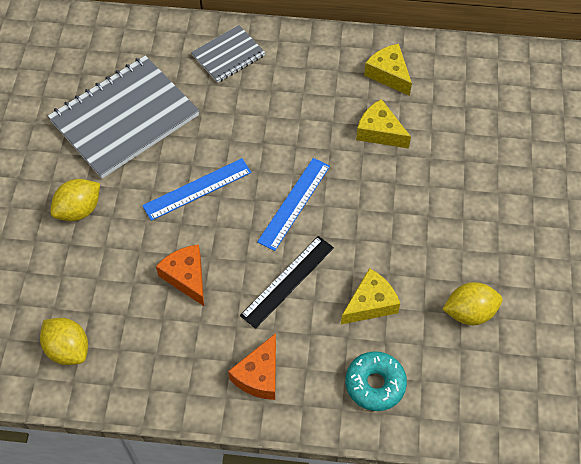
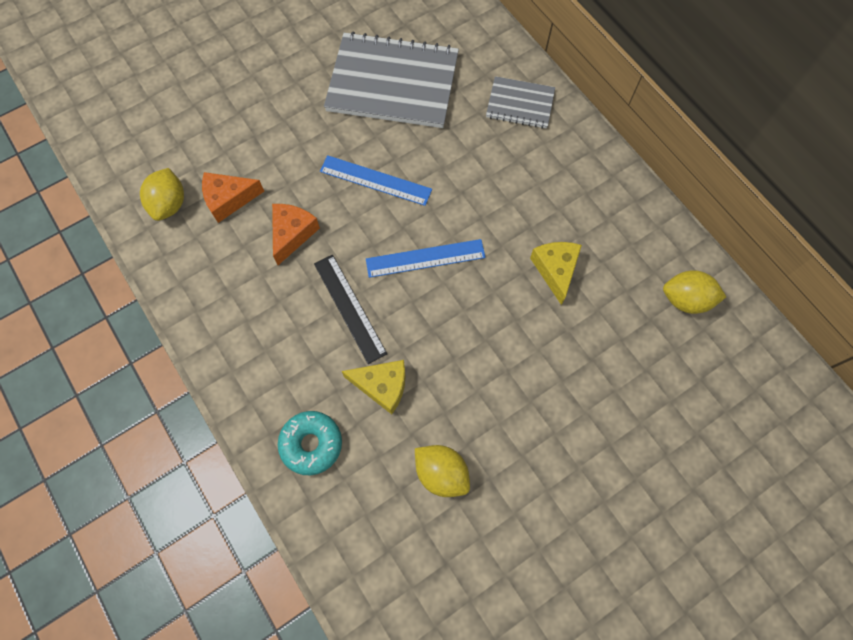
camera: 50 degrees right, 10 degrees up
yellow lemon [50,179,100,221] -> yellow lemon moved to [663,270,726,314]
orange cheese [228,333,276,400] -> orange cheese moved to [202,172,264,223]
black ruler [240,236,334,329] -> black ruler turned 60 degrees clockwise [314,255,387,364]
yellow cheese [364,44,412,96] -> none

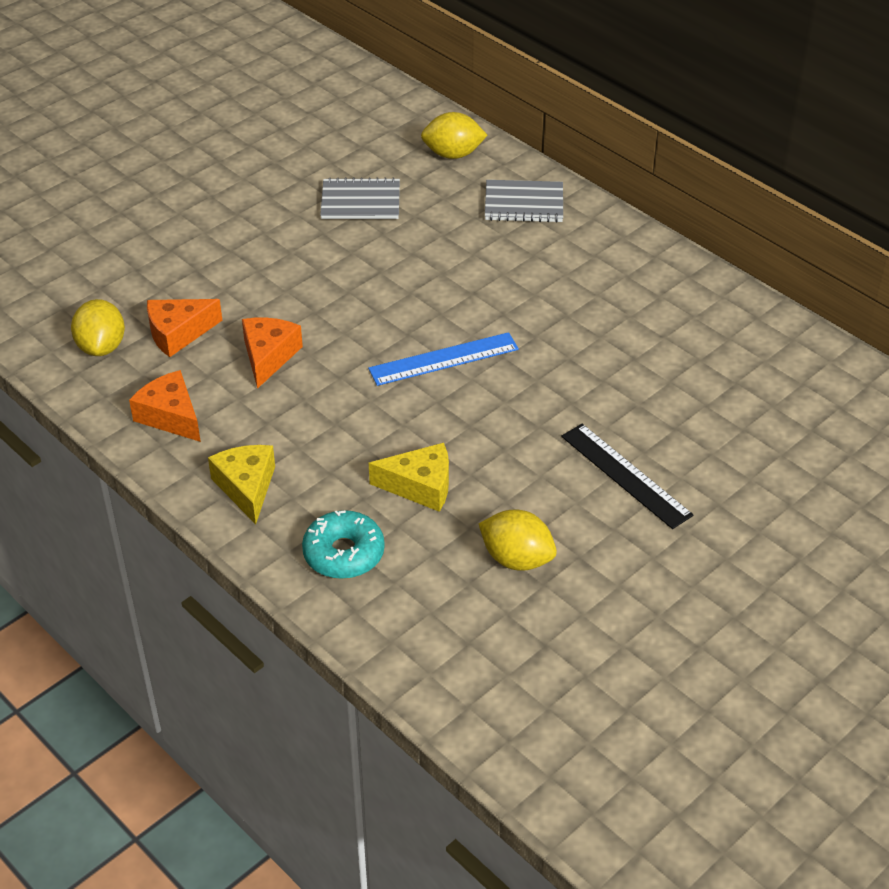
camera: 10 degrees left, 25 degrees down
black ruler [314,255,387,364] -> black ruler moved to [561,424,693,529]
blue ruler [320,155,432,206] -> none
grey notebook [324,31,459,128] -> grey notebook [320,177,400,219], size x0.51
yellow cheese [530,242,582,305] -> yellow cheese moved to [208,445,275,525]
yellow lemon [663,270,726,314] -> yellow lemon moved to [421,112,487,159]
none -> orange cheese [129,370,201,442]

